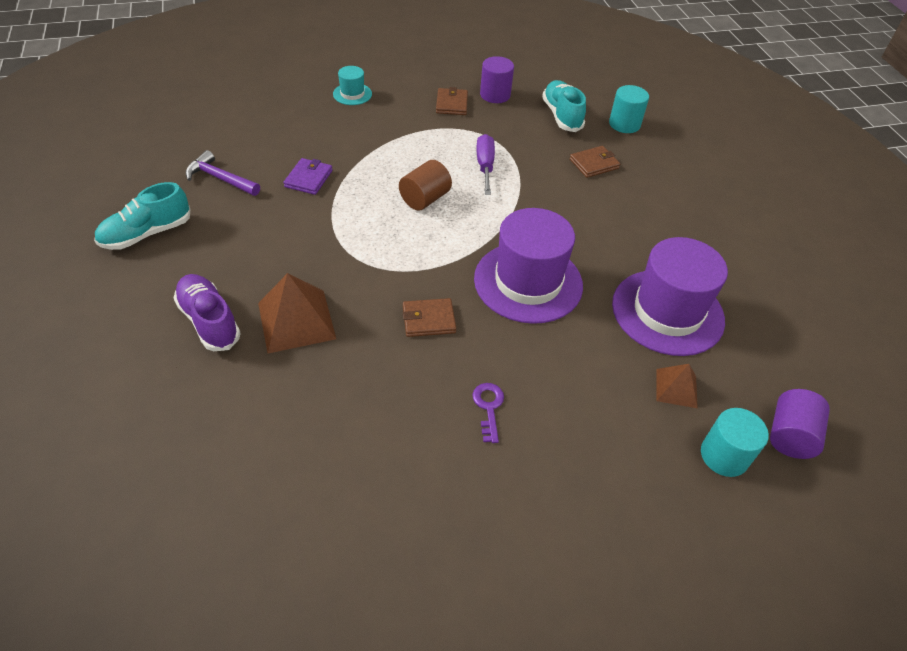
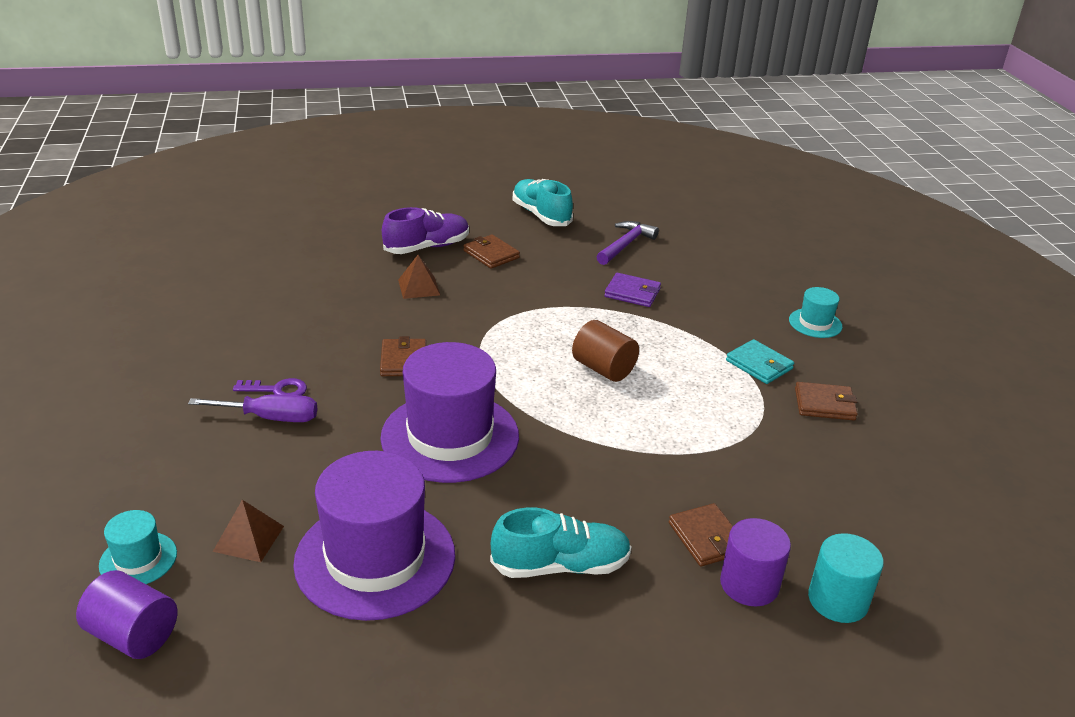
camera: 95 degrees right, 15 degrees down
brown pyramid [258,273,336,353] -> brown pyramid [398,255,440,299], size x0.57
purple screwdriver [476,134,495,195] -> purple screwdriver moved to [188,394,317,422]
purple cylinder [480,56,514,103] -> purple cylinder moved to [720,518,791,607]
turquoise shoe [542,80,586,132] -> turquoise shoe moved to [490,508,632,578]
turquoise cylinder [701,408,769,477] -> turquoise hat [99,510,177,584]
none -> brown wallet [463,234,520,269]
none -> turquoise wallet [726,339,794,384]

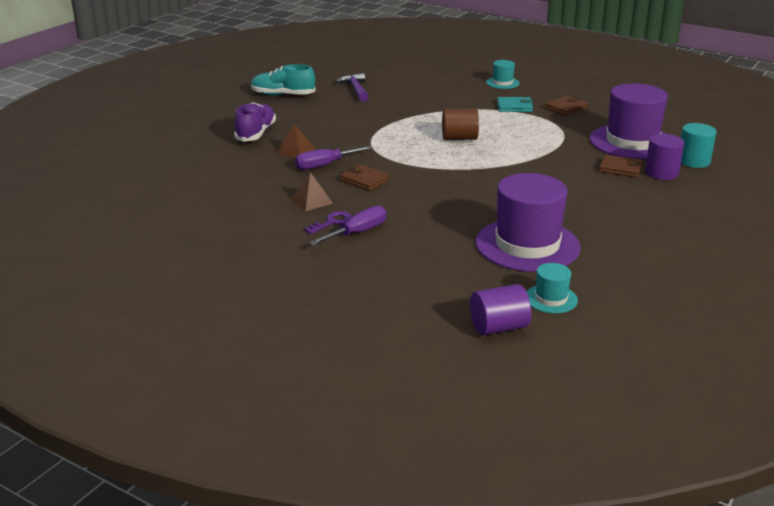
camera: 45 degrees left, 5 degrees down
turquoise hat [99,510,177,584] -> turquoise hat moved to [527,263,578,313]
brown pyramid [213,500,284,562] -> brown pyramid moved to [291,172,333,211]
purple hat [380,342,519,483] -> purple hat moved to [590,83,668,160]
brown wallet [463,234,520,269] -> none
turquoise shoe [490,508,632,578] -> none
purple wallet [604,273,661,307] -> none
none -> purple screwdriver [295,146,373,170]

